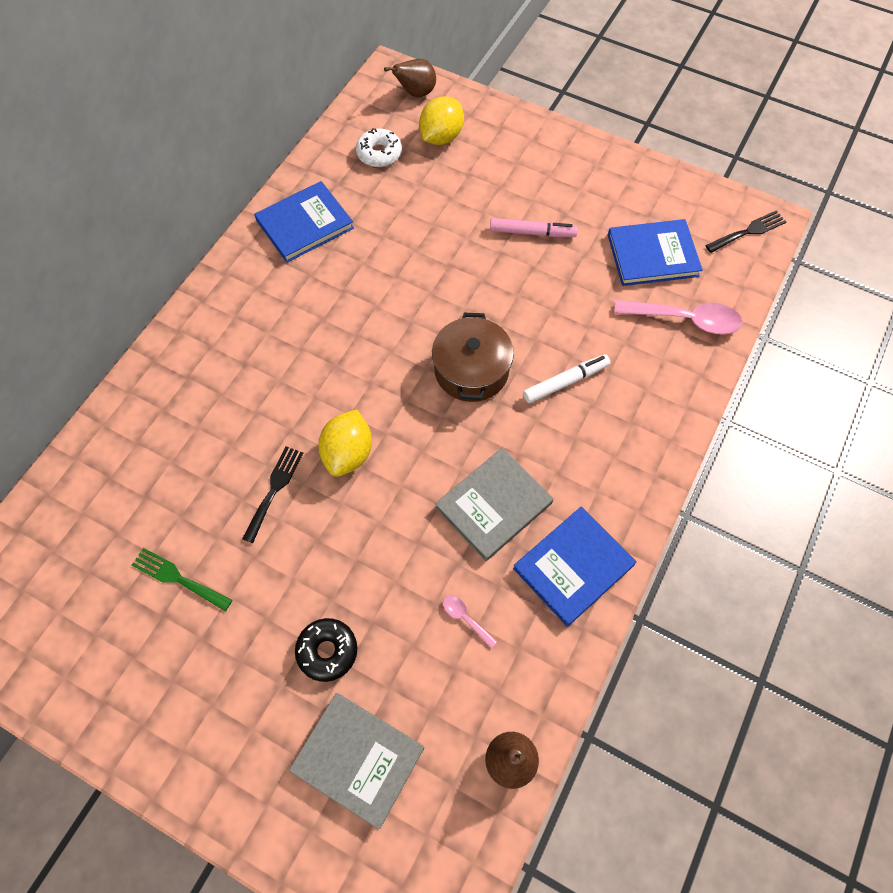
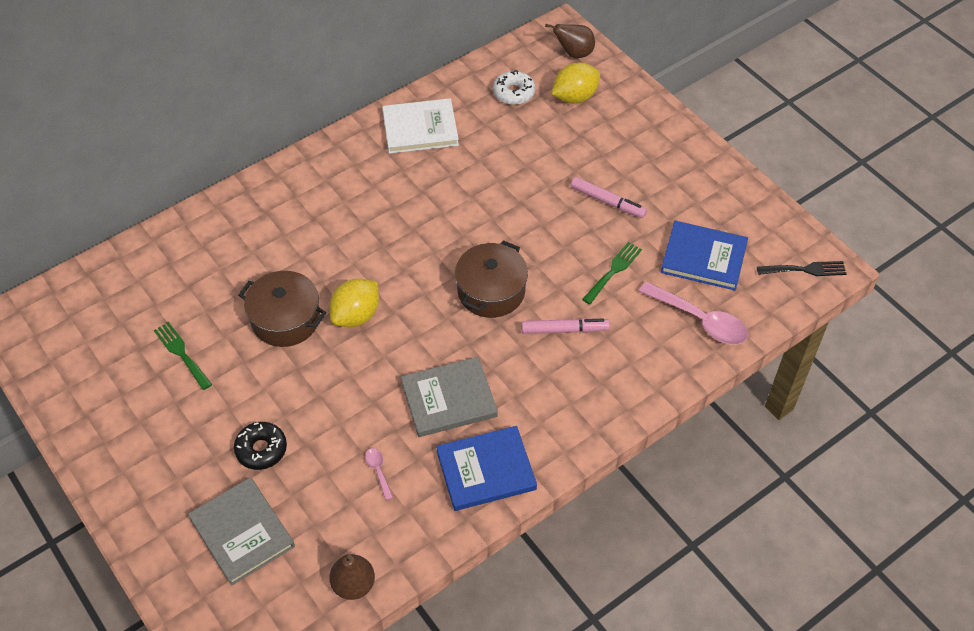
camera: 25 degrees right, 10 degrees down
black fork [242,446,303,543] -> brown pot [239,271,326,347]
blue book [254,181,354,263] -> white book [382,98,459,154]
white marker [523,354,610,403] -> pink marker [521,318,610,334]
none -> green fork [582,242,642,305]

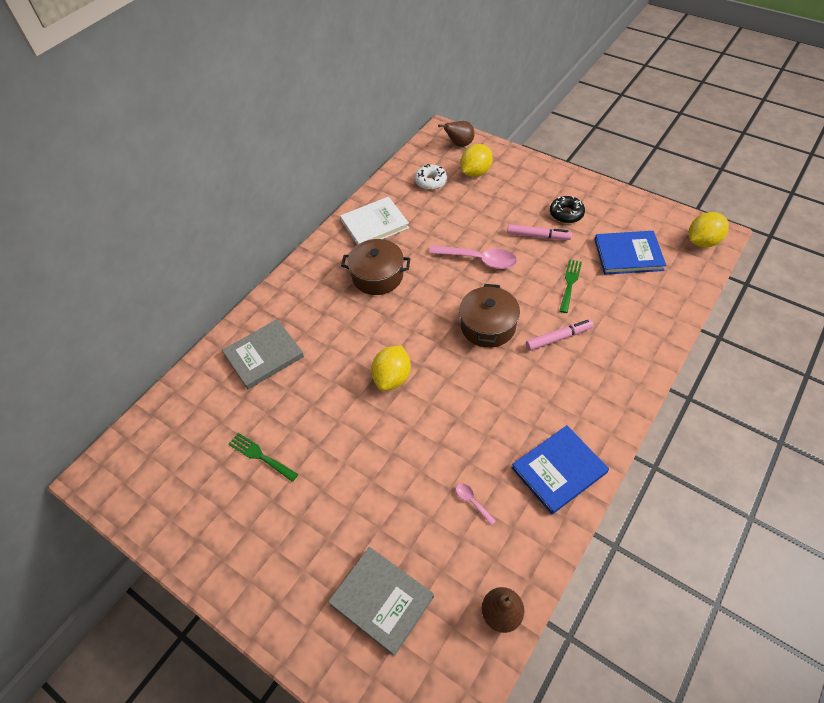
camera: 15 degrees left, 0 degrees up
black donut [234,422,287,470] -> black donut moved to [550,196,585,223]
brown pot [239,271,326,347] -> brown pot moved to [341,239,411,295]
grey book [401,357,498,437] -> grey book moved to [222,319,304,389]
pink spoon [639,281,748,345] -> pink spoon moved to [429,245,517,269]
black fork [757,261,847,276] -> yellow lemon [689,212,729,247]

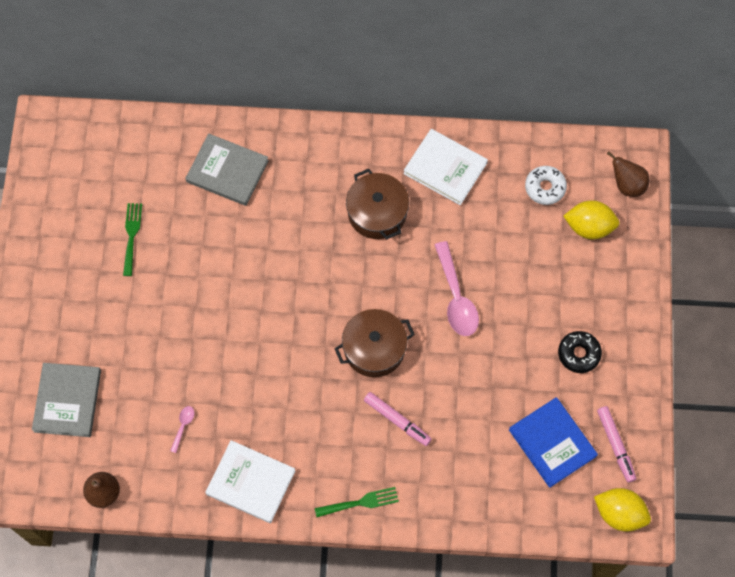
camera: 55 degrees right, 15 degrees up
yellow lemon [371,345,411,391] -> none
pink marker [507,224,572,240] -> pink marker moved to [597,406,636,483]
blue book [512,425,609,514] -> white book [205,440,296,523]
green fork [559,259,582,313] -> green fork moved to [315,487,399,517]

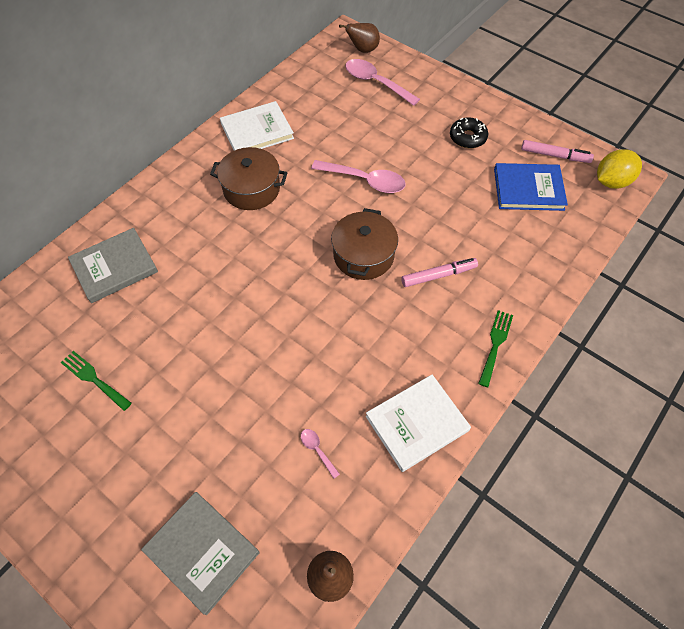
camera: 55 degrees left, 10 degrees down
white donut [525,166,567,205] -> none
yellow lemon [563,200,620,239] -> pink spoon [345,59,420,106]

